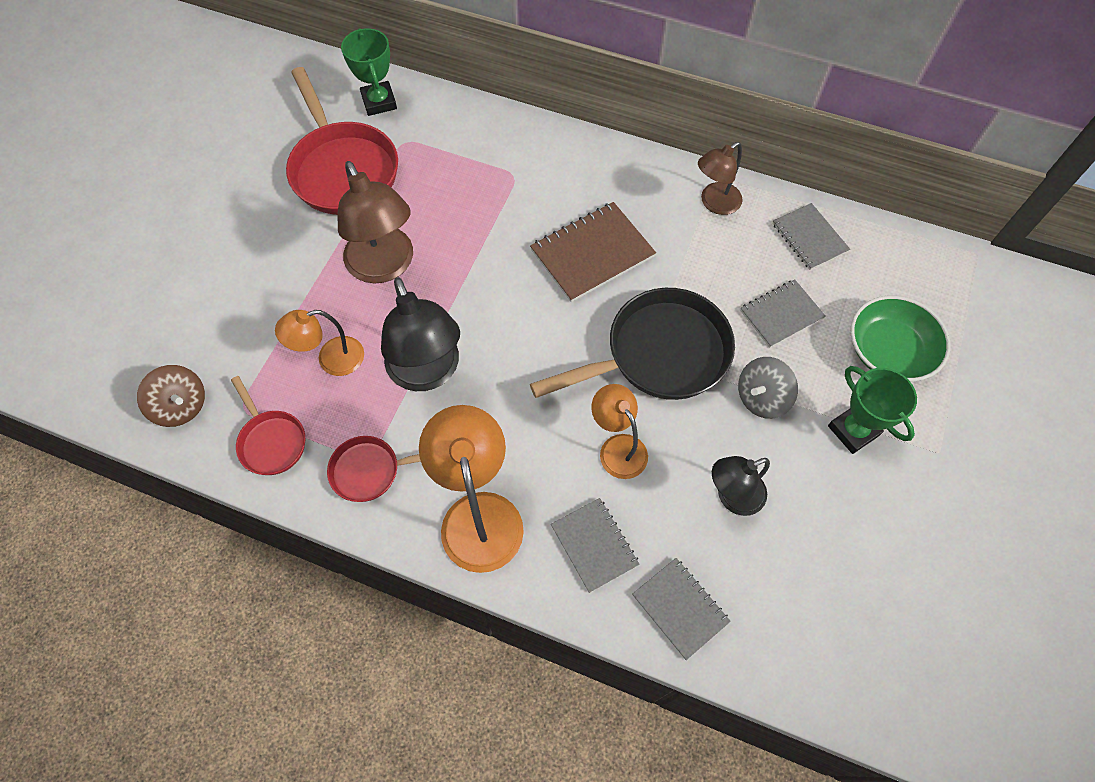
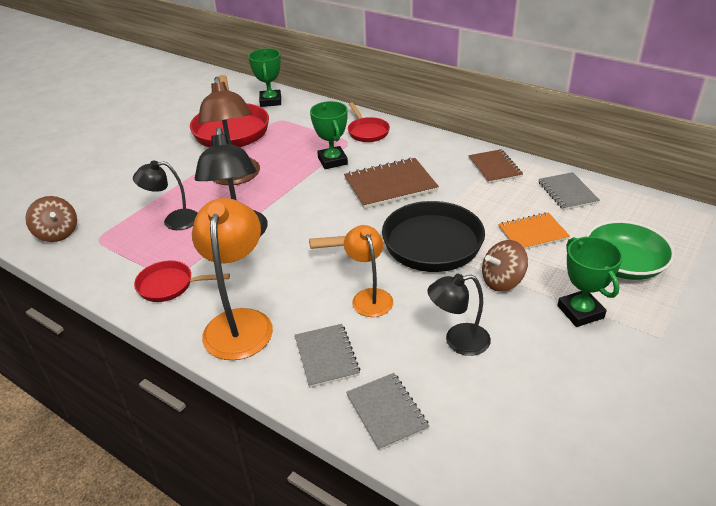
camera: 15 degrees right, 25 degrees down
red pan [231,376,305,475] -> red pan moved to [348,102,390,142]
orange lamp [275,310,364,376] -> black lamp [133,160,197,230]
brown lamp [698,142,743,215] -> brown notebook [468,149,523,183]
grey spinning top [738,357,798,419] -> brown spinning top [482,240,528,292]
grey notebook [740,279,826,348] -> orange notebook [498,212,570,250]
none -> green trophy [310,101,348,169]

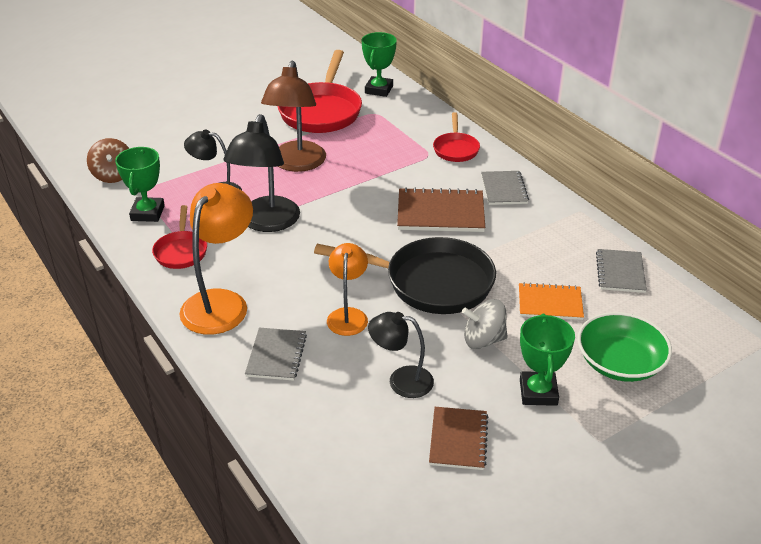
camera: 20 degrees right, 0 degrees up
red pan [134,260,230,302] -> red pan turned 120 degrees counterclockwise [152,205,207,269]
green trophy [310,101,348,169] -> green trophy moved to [115,147,165,222]
grey notebook [346,373,430,451] -> grey notebook moved to [481,171,529,205]
brown notebook [468,149,523,183] -> brown notebook moved to [429,407,488,470]
brown spinning top [482,240,528,292] -> grey spinning top [462,299,508,349]

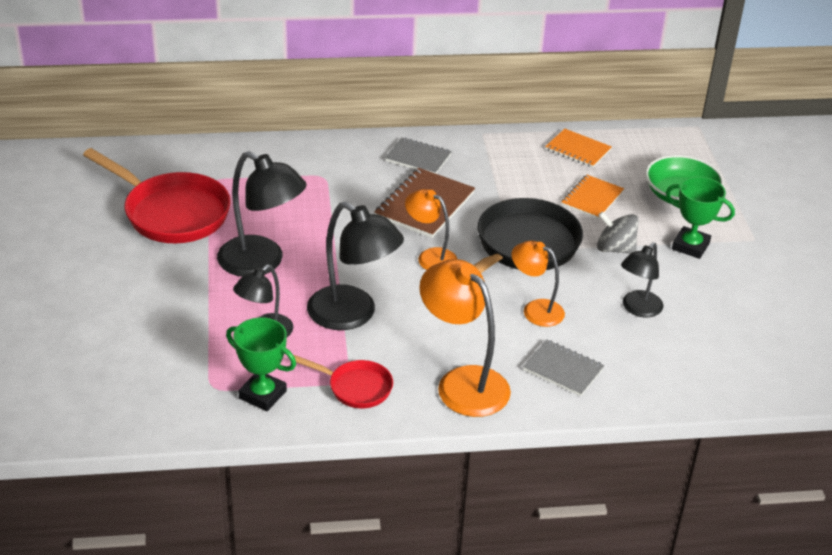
camera: 65 degrees left, 0 degrees up
brown spinning top [87,138,129,183] -> none
brown lamp [261,61,326,172] -> black lamp [217,151,307,277]
green trophy [361,32,397,97] -> none
brown notebook [429,407,488,470] -> none
red pan [433,112,480,162] -> none
grey spinning top [462,299,508,349] -> grey spinning top turned 90 degrees clockwise [597,211,639,254]
grey notebook [596,249,647,293] -> orange notebook [545,129,612,168]
none -> orange lamp [405,189,458,270]

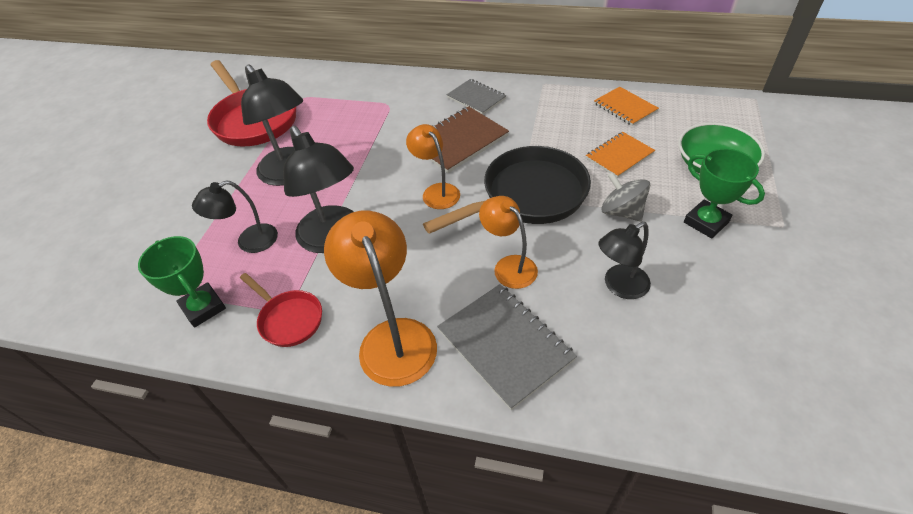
camera: 25 degrees right, 10 degrees up
grey notebook [523,339,604,396] -> grey notebook [437,284,577,410], size x1.55

